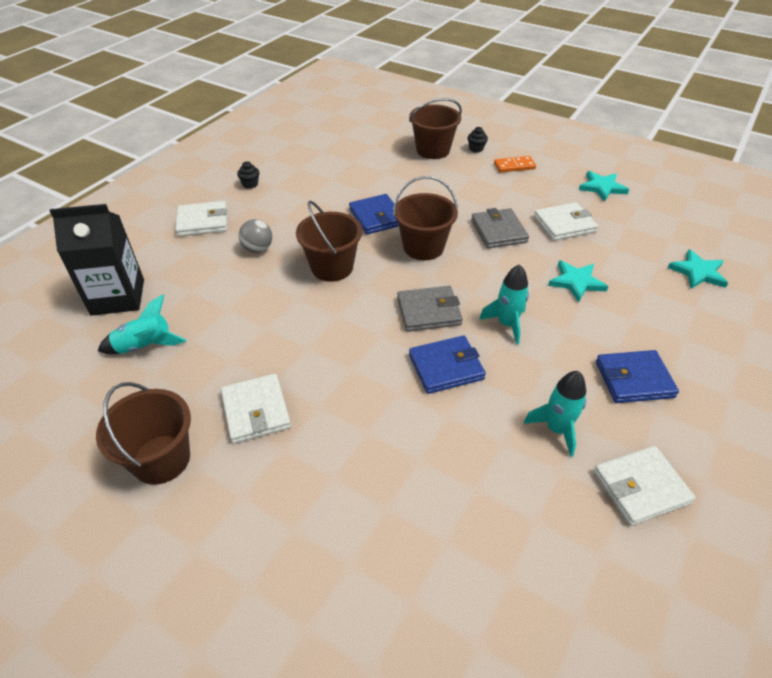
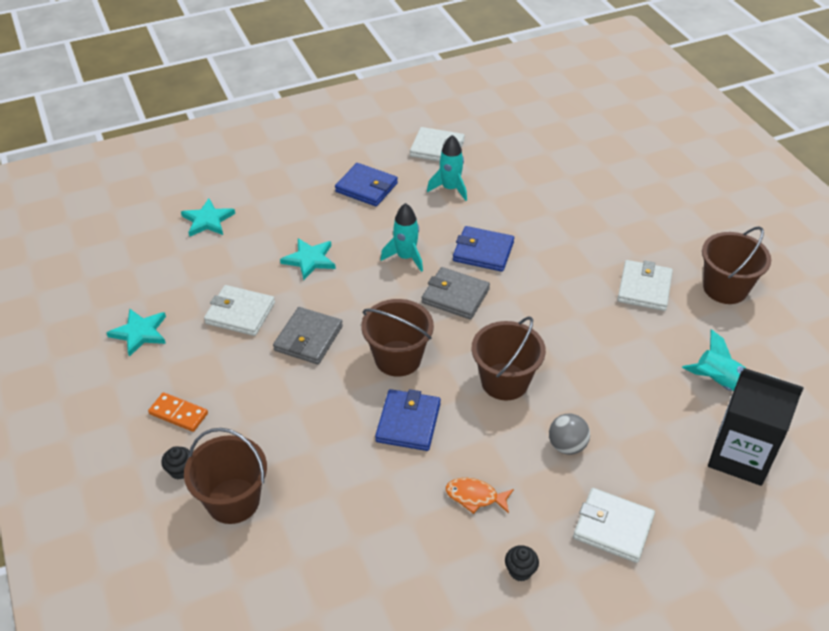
camera: 145 degrees left, 0 degrees up
none -> orange fish [446,478,514,514]

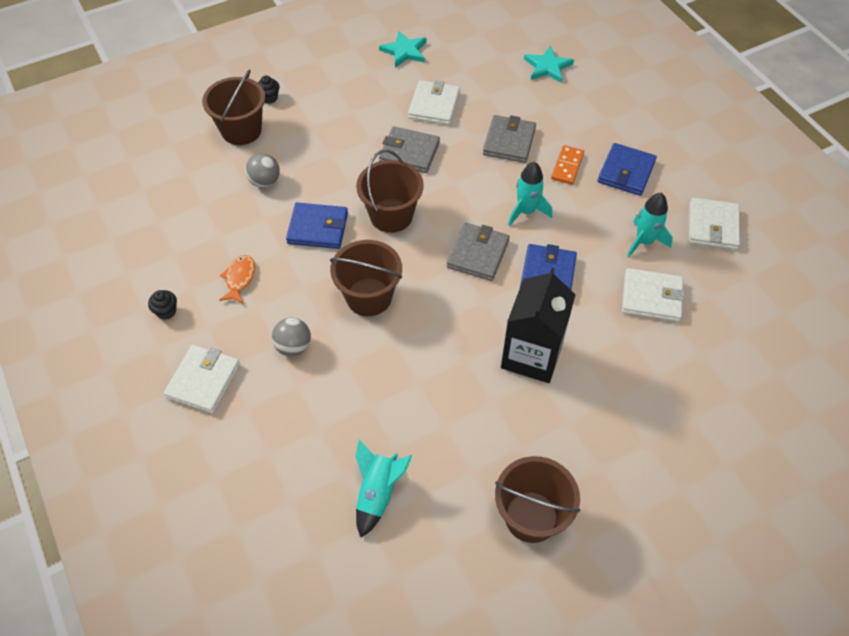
camera: 85 degrees right, 10 degrees up
orange domino [148,392,208,432] -> orange domino moved to [551,145,584,185]
turquoise star [280,238,336,280] -> grey wallet [483,115,536,163]
white wallet [617,260,673,311] -> white wallet moved to [622,268,685,322]
black carton [708,368,804,486] -> black carton moved to [501,268,576,383]
none -> grey ball [245,153,280,188]

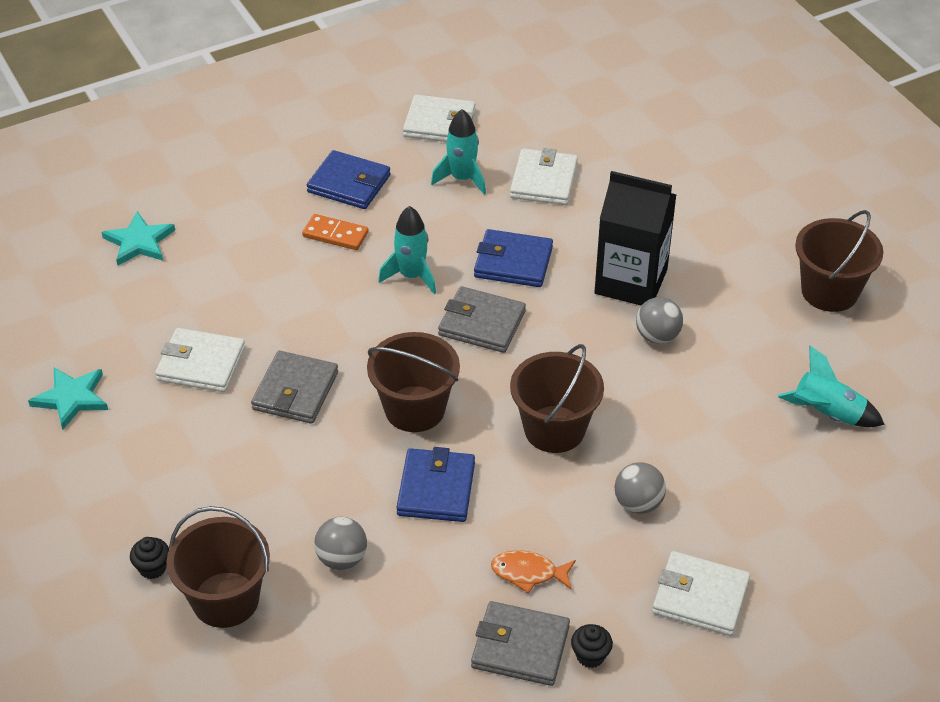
camera: 90 degrees left, 10 degrees down
grey wallet [483,115,536,163] -> grey wallet moved to [471,601,570,686]
none -> grey ball [636,297,683,344]

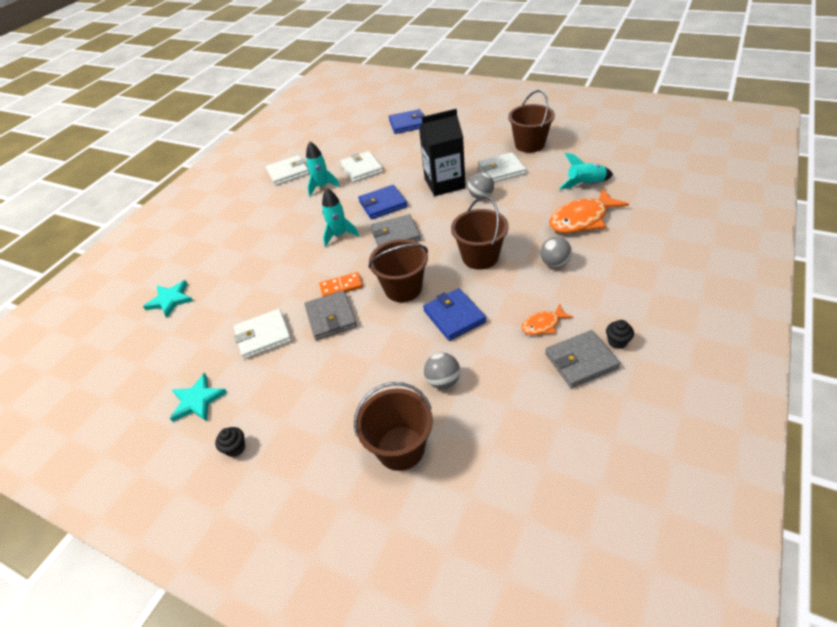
camera: 30 degrees left, 0 degrees up
black cupcake [130,537,169,579] -> black cupcake moved to [215,427,245,457]
orange domino [302,214,369,250] -> orange domino moved to [319,272,363,297]
blue wallet [307,150,391,209] -> blue wallet moved to [389,109,425,134]
white wallet [652,551,750,636] -> white wallet moved to [478,152,526,182]
none -> orange fish [549,189,629,233]

